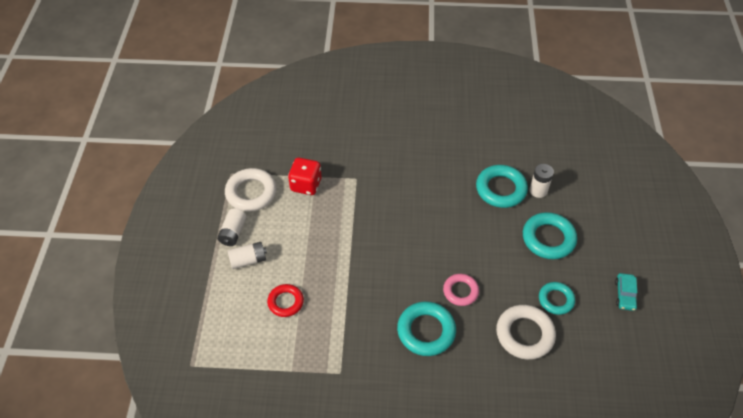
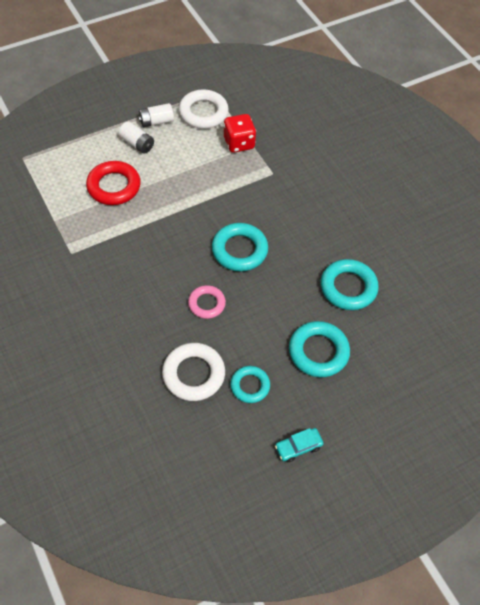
camera: 55 degrees right, 5 degrees up
red ring [267,284,304,317] -> red ring [86,161,141,205], size x1.58
turquoise ring [397,301,456,356] -> turquoise ring moved to [212,223,268,271]
white battery [529,164,554,198] -> none

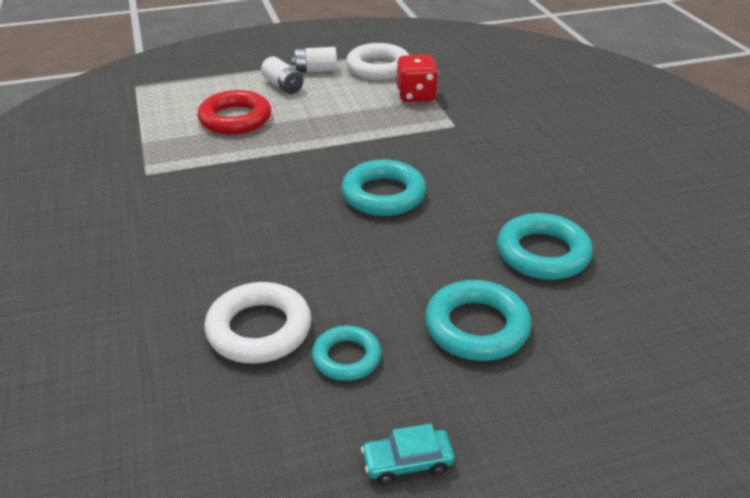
camera: 15 degrees right, 20 degrees down
pink ring [188,285,226,319] -> none

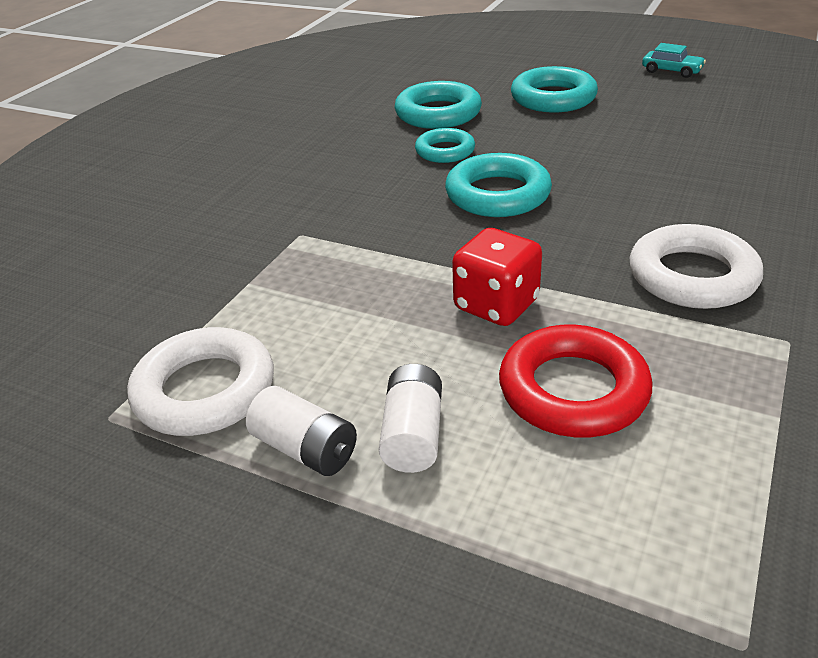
camera: 135 degrees left, 0 degrees up
white ring [205,282,312,364] -> white ring moved to [630,224,763,309]
turquoise ring [312,326,381,381] -> turquoise ring moved to [415,128,475,163]
red dice [396,55,439,102] -> red dice moved to [452,228,542,326]

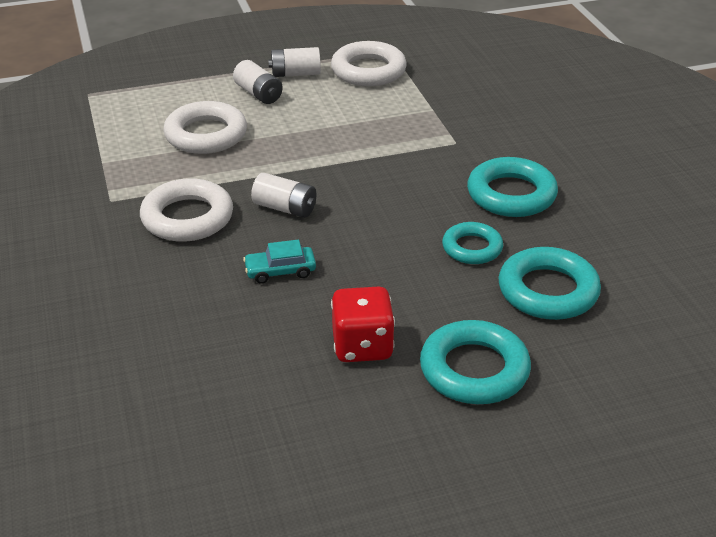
camera: 135 degrees right, 0 degrees up
turquoise ring [445,153,552,217] -> turquoise ring moved to [467,157,558,217]
red dice [452,228,542,326] -> red dice moved to [331,286,395,362]
red ring [499,325,652,437] -> white ring [163,101,247,154]
turquoise car [642,43,706,78] -> turquoise car moved to [243,240,316,284]
none -> white battery [251,173,316,218]

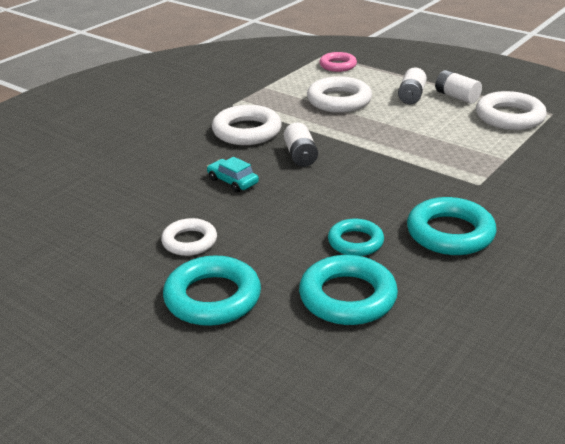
camera: 55 degrees right, 5 degrees down
red dice [331,286,395,362] -> white ring [161,218,217,256]
none -> pink ring [319,52,357,72]

